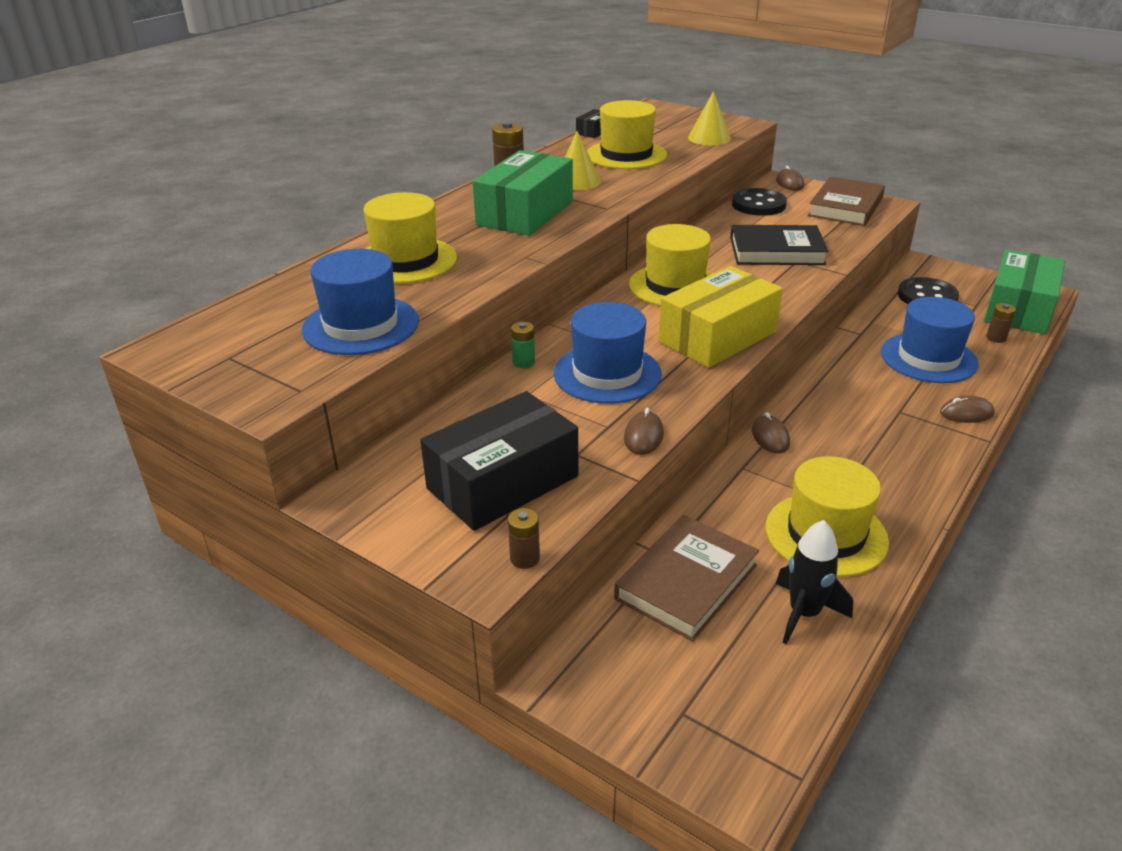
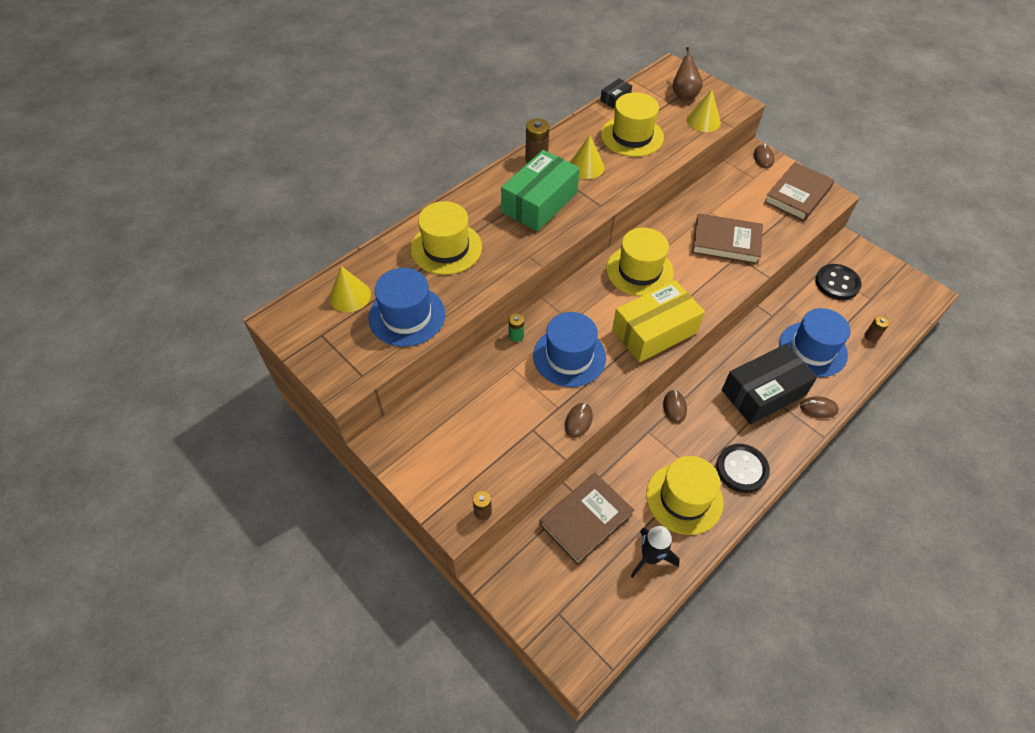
camera: 10 degrees right, 20 degrees up
black box [420,391,578,531] -> black box moved to [722,344,817,424]
black book [730,225,828,265] -> brown book [692,213,763,264]
black button [732,188,787,216] -> black button moved to [716,444,770,493]
green box [984,249,1065,334] -> none
none -> yellow cone [329,266,371,312]
none -> brown pear [672,47,703,100]

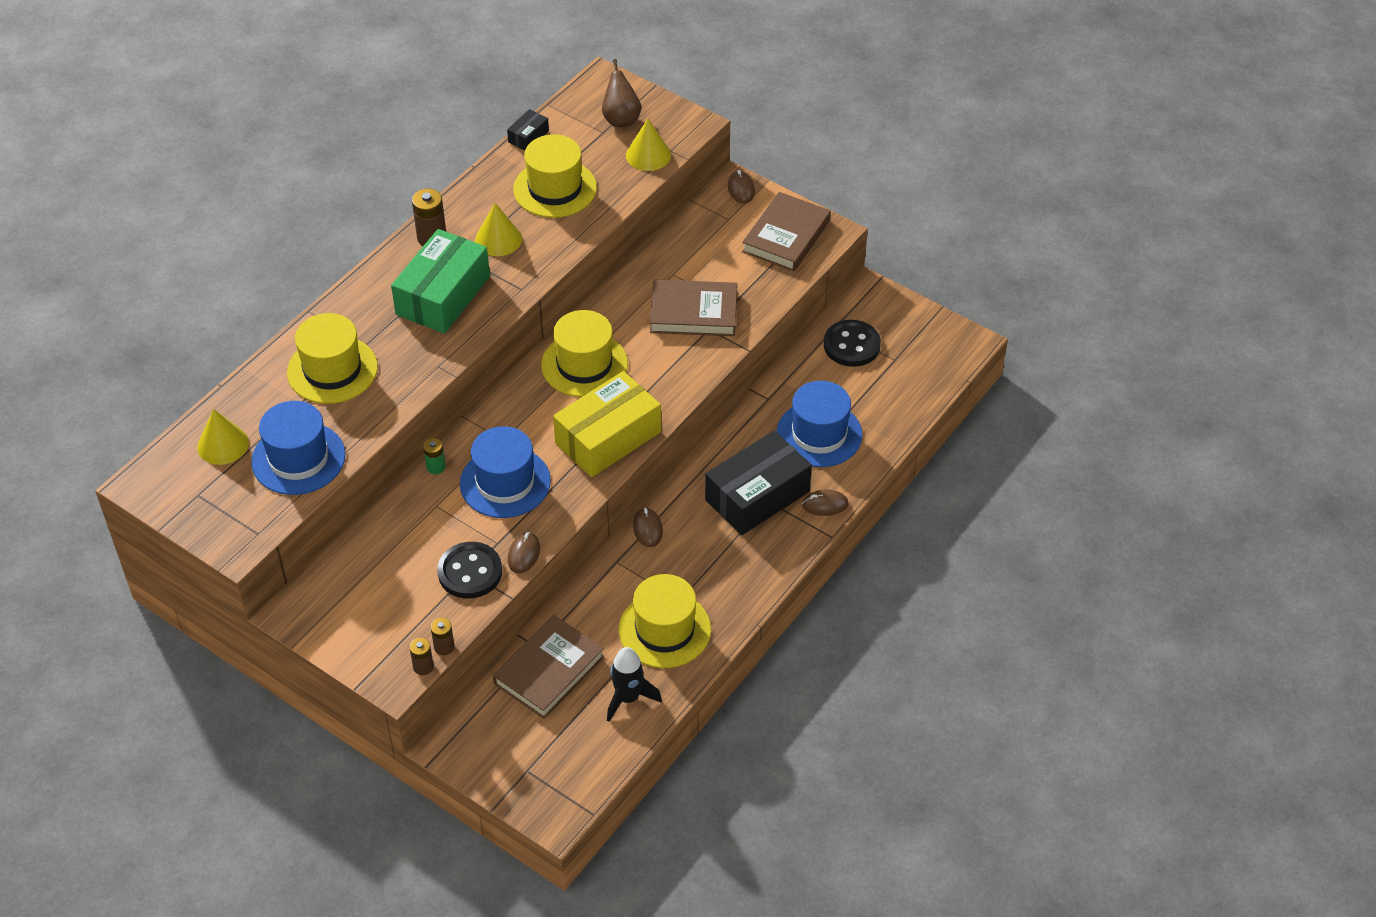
camera: 10 degrees left, 5 degrees down
black button [716,444,770,493] -> black button moved to [437,542,502,598]
brown battery [865,316,890,342] -> brown battery moved to [431,618,454,655]

